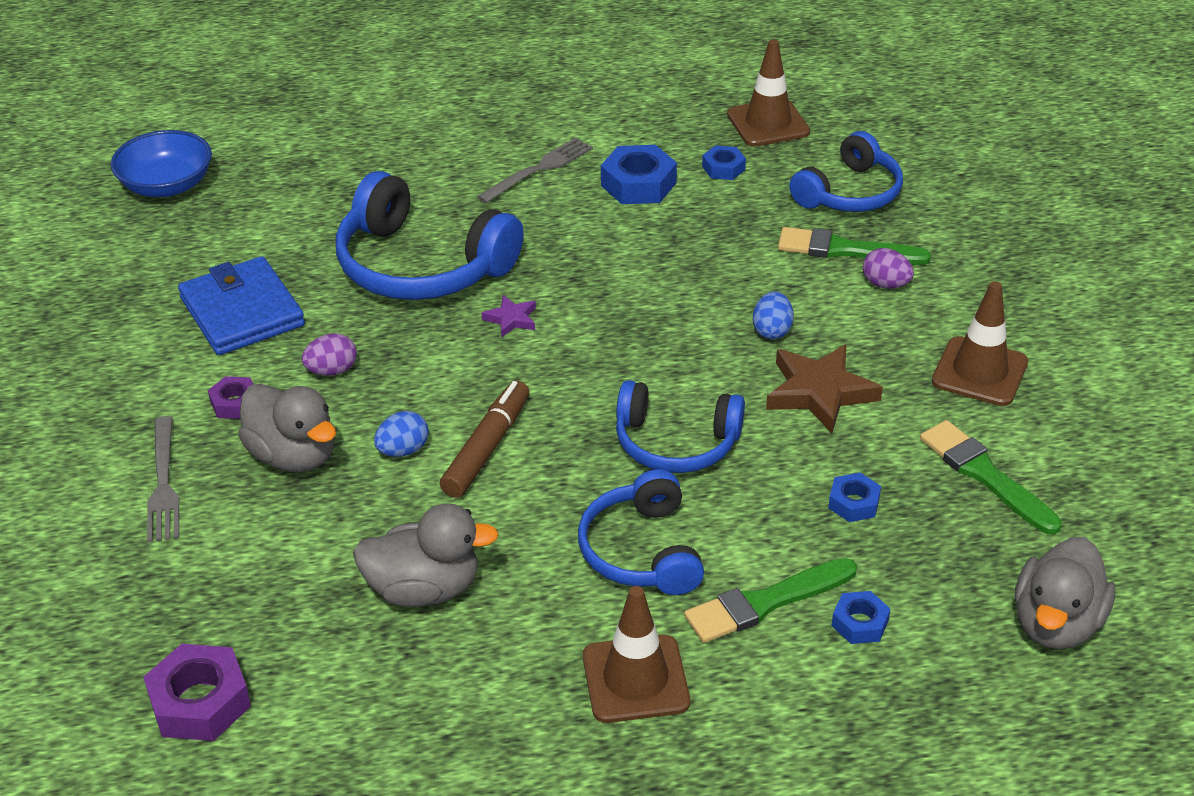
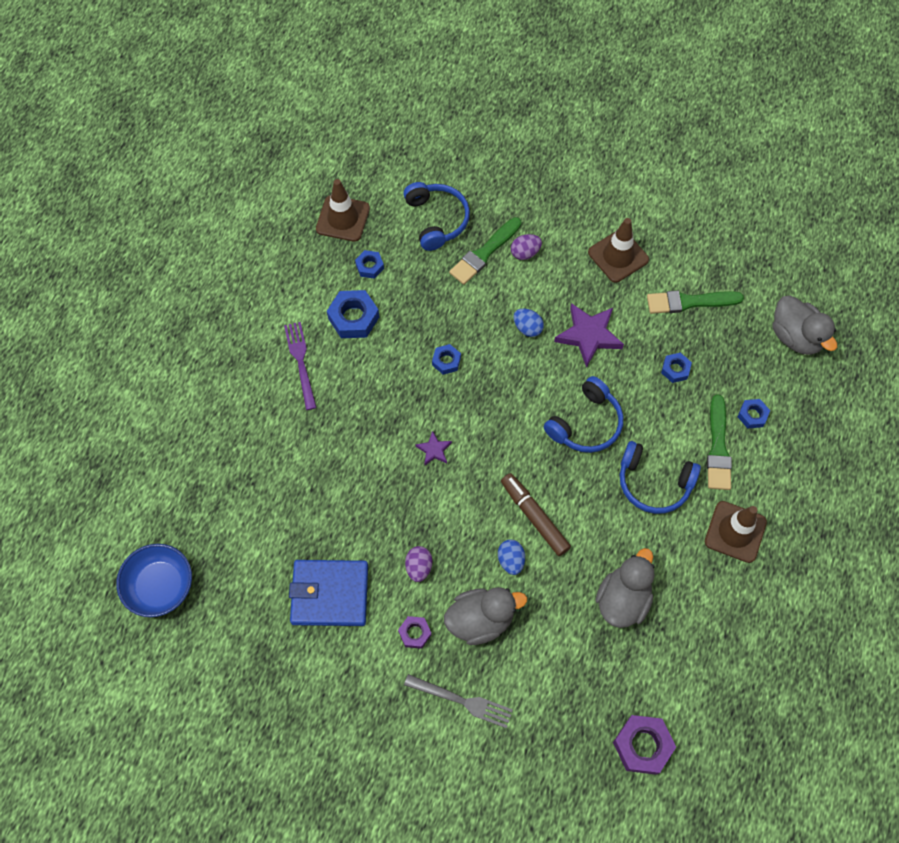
camera: 60 degrees left, 25 degrees up
blue headphones [336,171,524,300] -> none
grey fork [477,138,593,203] -> purple fork [284,322,317,410]
brown star [766,344,883,433] -> purple star [554,303,624,368]
none -> blue nut [432,344,461,375]

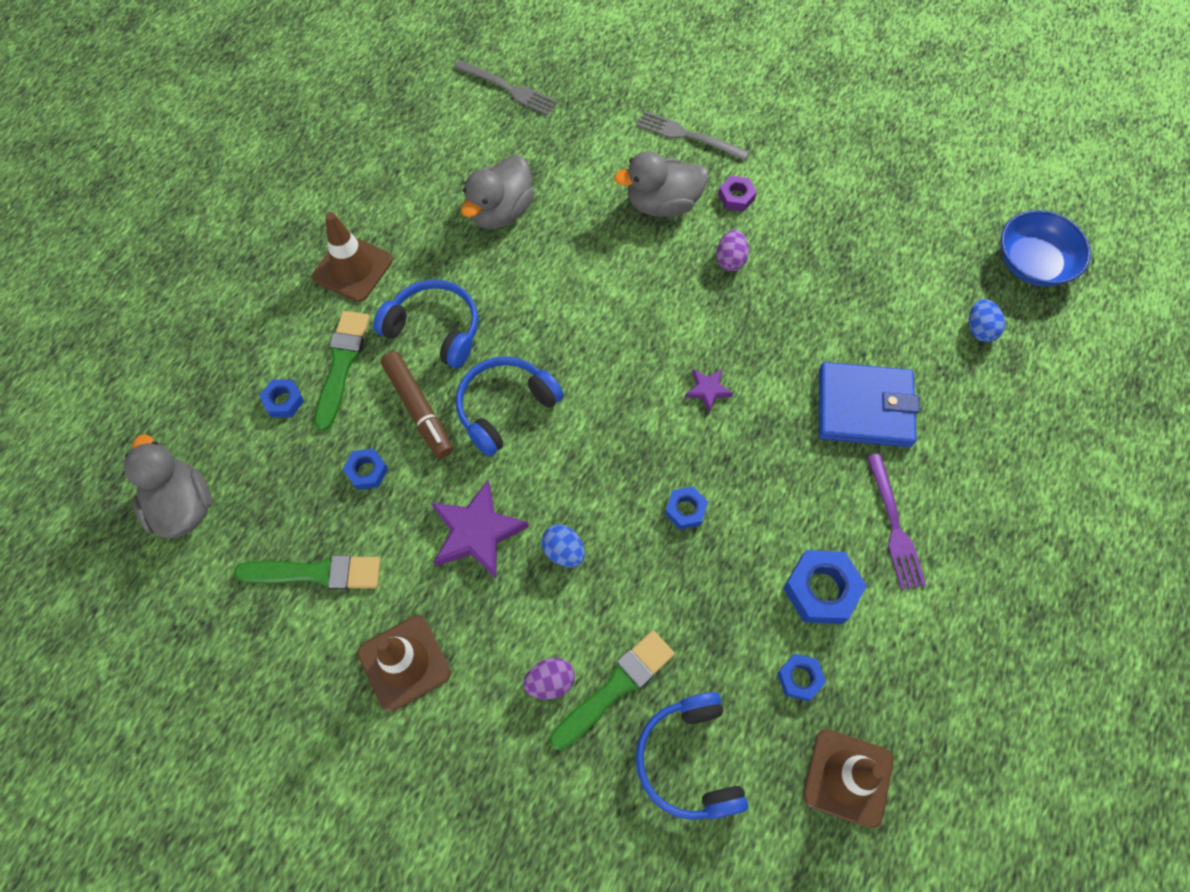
camera: 175 degrees left, 0 degrees up
blue wallet [289,560,368,626] -> blue wallet moved to [819,362,920,447]
blue egg [498,540,525,575] -> blue egg moved to [969,299,1005,342]
brown marker [501,473,571,556] -> brown marker moved to [381,351,453,458]
purple nut [613,715,676,775] -> grey fork [454,60,558,116]

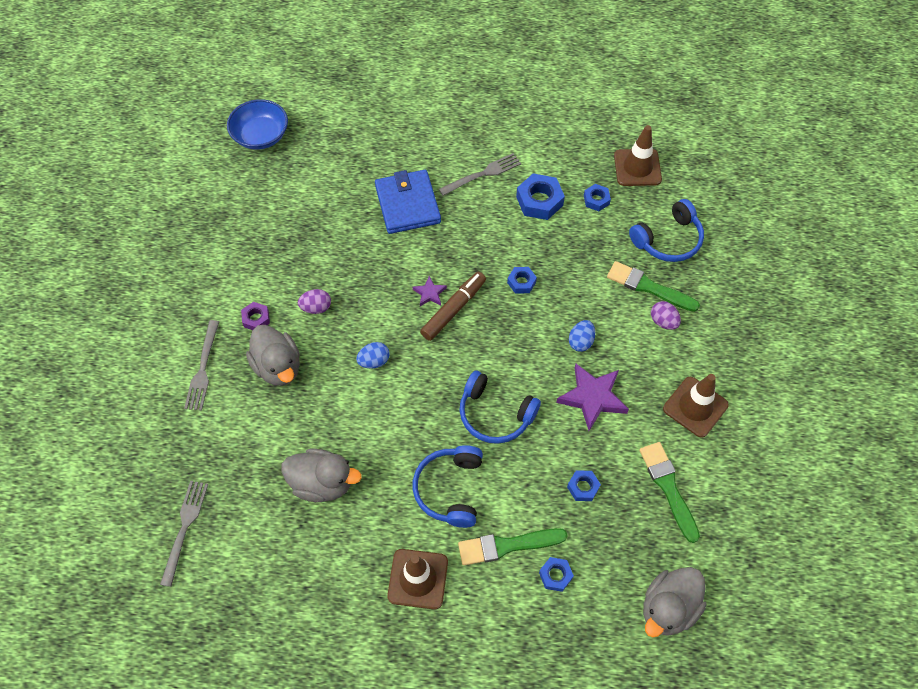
camera: 110 degrees left, 5 degrees down
brown marker [381,351,453,458] -> brown marker moved to [420,272,486,341]
purple fork [867,454,926,590] -> grey fork [439,153,521,196]
blue egg [969,299,1005,342] -> blue egg moved to [356,342,390,368]

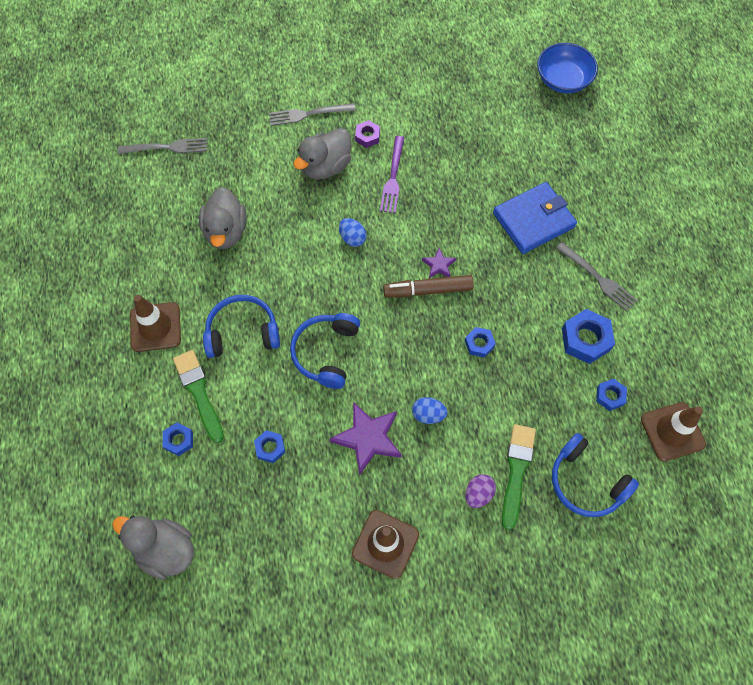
camera: 75 degrees right, 5 degrees up
purple egg [298,289,331,314] -> purple fork [380,136,405,213]
brown marker [420,272,486,341] -> brown marker turned 150 degrees clockwise [383,275,474,297]
green brush [640,442,700,543] -> none

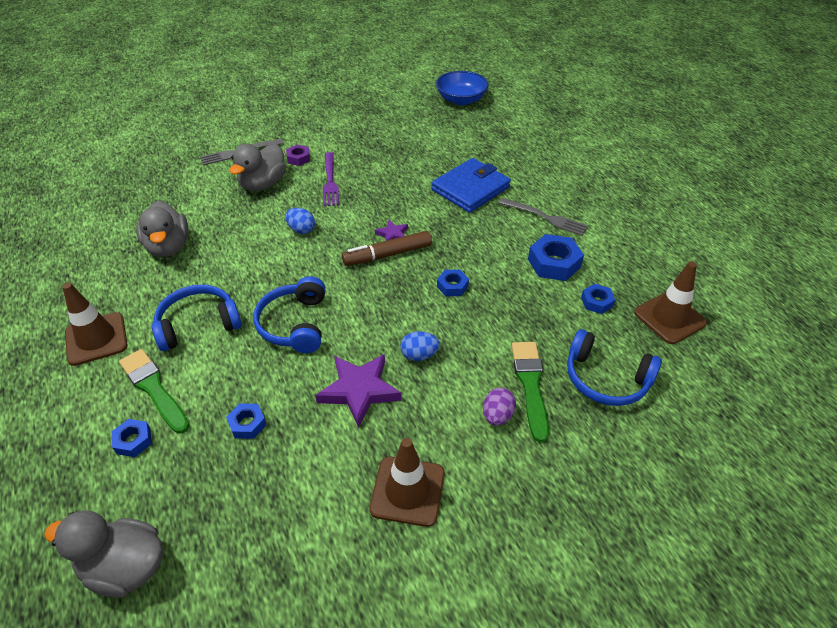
camera: 15 degrees left, 20 degrees down
grey fork [118,138,207,154] -> none

